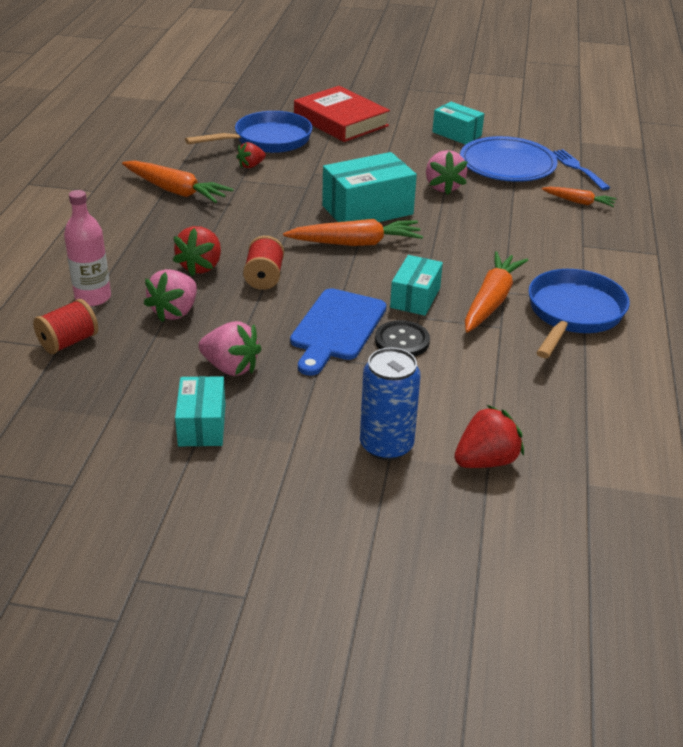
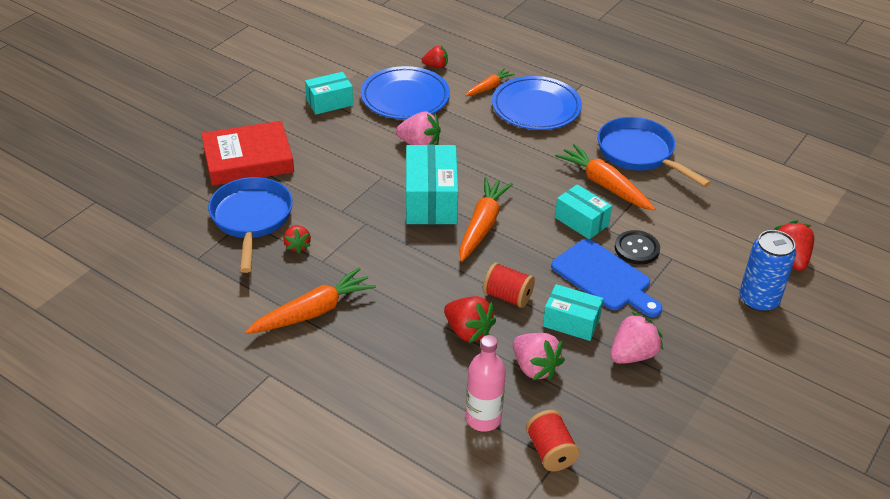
camera: 65 degrees left, 5 degrees up
turquoise box [175,376,226,446] -> turquoise box moved to [543,284,603,341]
blue fork [553,149,610,190] -> red strawberry [422,46,448,68]
none -> blue plate [492,76,582,130]

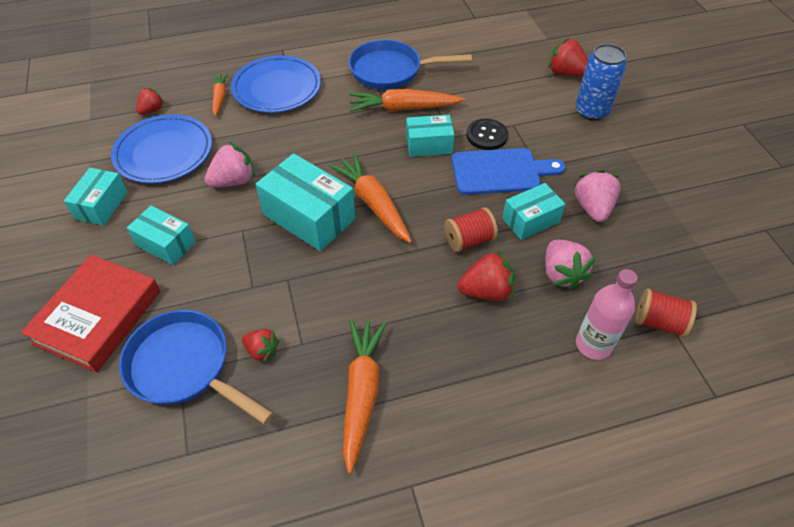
camera: 50 degrees left, 10 degrees up
pink strawberry [513,333,565,381] -> pink strawberry turned 75 degrees clockwise [545,240,596,290]
none -> turquoise box [127,206,196,265]

